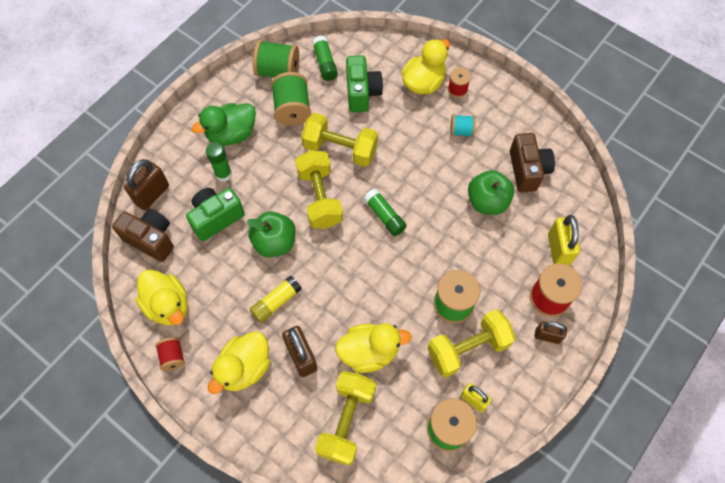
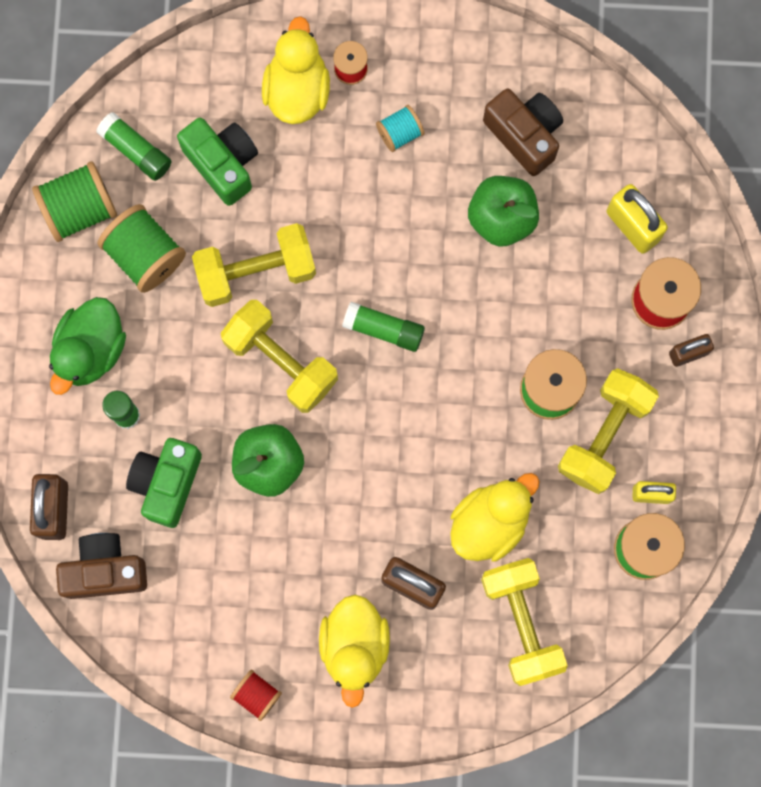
camera: 35 degrees left, 15 degrees up
yellow duck [135,270,188,325] -> none
yellow glue stick [250,275,302,323] -> none

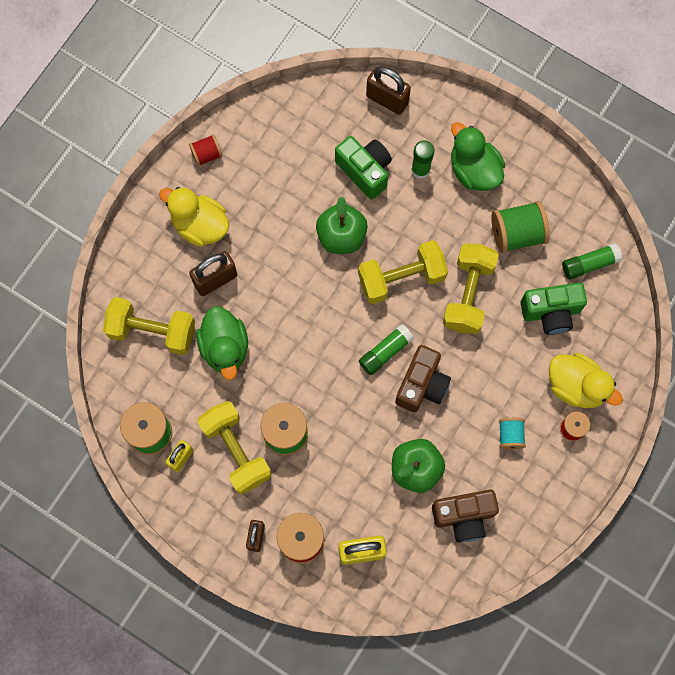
camera: 120 degrees right, 5 degrees down
green spool [32,161,117,242] -> none
brown camera [56,533,147,599] -> brown camera moved to [395,345,451,412]
yellow duck [450,473,540,562] -> green duck [196,306,248,380]

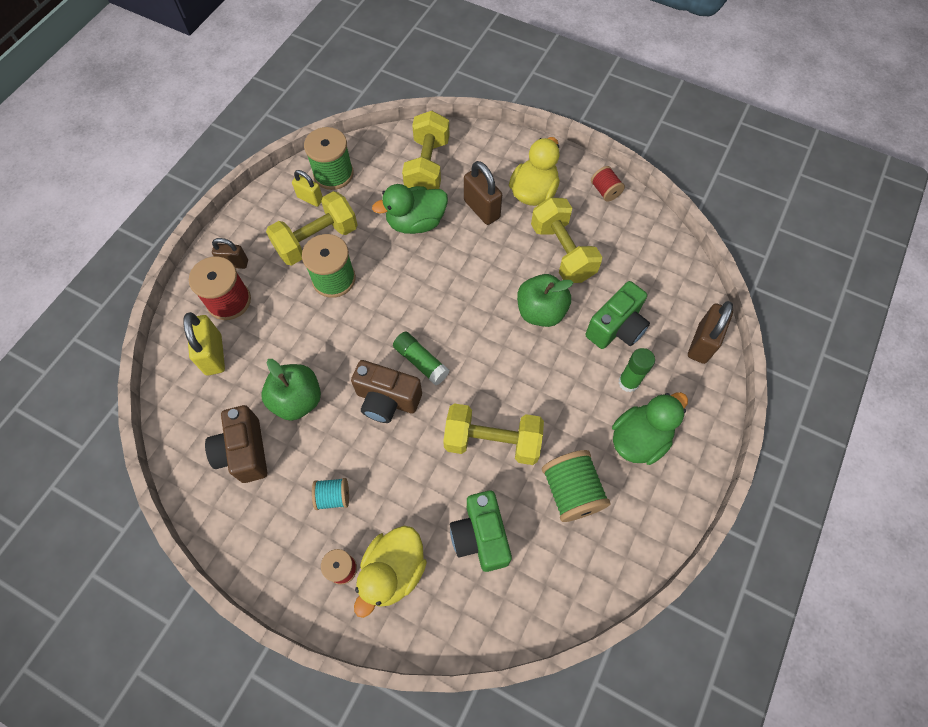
camera: 85 degrees right, 10 degrees down
yellow dumbbell [358,240,448,304] -> yellow dumbbell moved to [531,197,602,283]
green glue stick [562,243,622,279] -> none

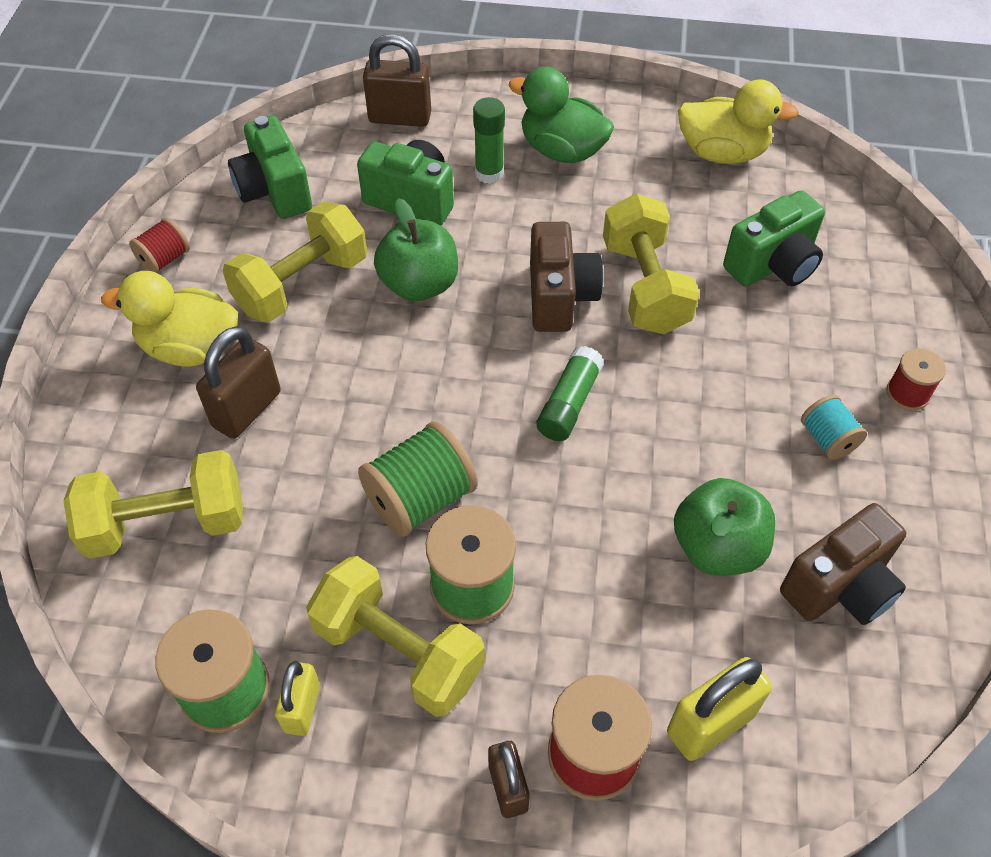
camera: 110 degrees left, 10 degrees down
brown camera [351,360,422,423] -> brown camera moved to [530,222,604,332]
yellow duck [354,526,427,618] -> yellow duck moved to [678,80,799,164]
green duck [372,184,448,234] -> none
green spool [542,450,611,522] -> green spool moved to [358,421,478,537]
none -> green camera [228,116,312,219]

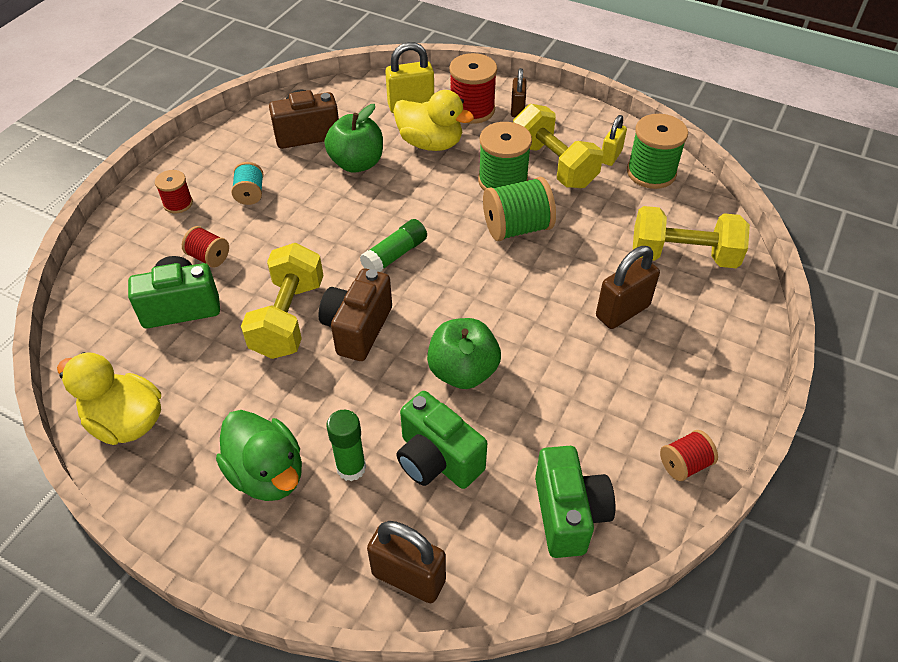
camera: 160 degrees left, 5 degrees down
yellow duck [101,271,238,367] -> yellow duck moved to [393,90,474,151]
yellow dumbbell [223,201,367,323] -> none
none -> red spool [182,226,229,268]

